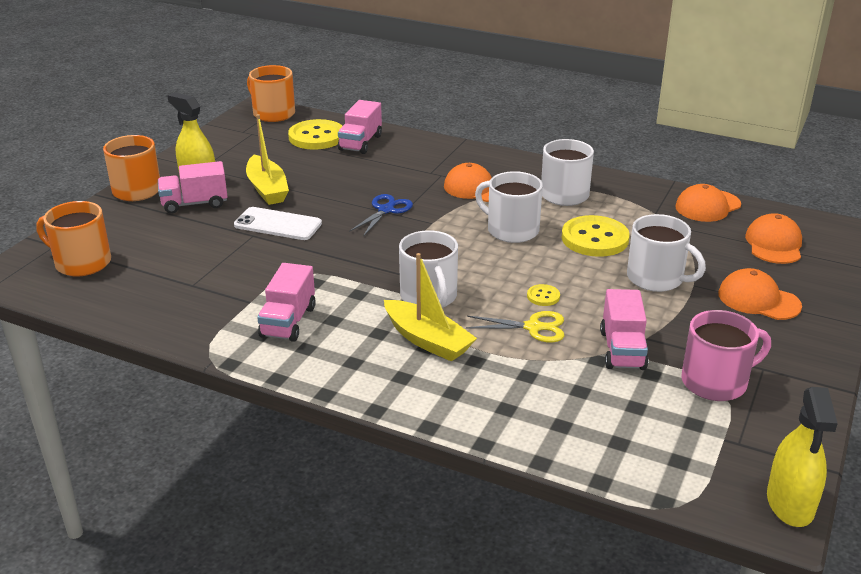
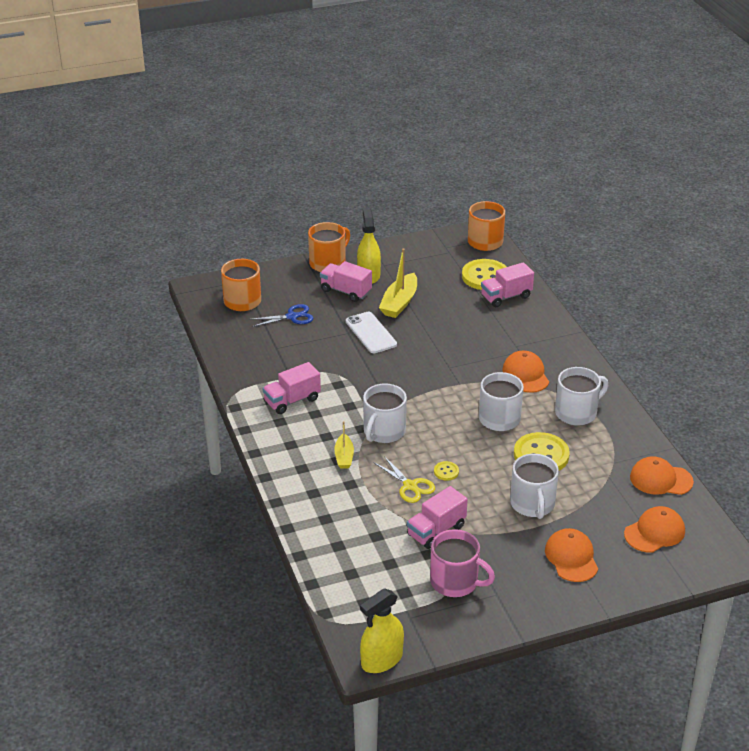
camera: 45 degrees right, 5 degrees up
blue scissors [349,194,413,237] -> blue scissors moved to [249,304,313,327]
yellow boat [384,253,477,362] -> yellow boat [334,421,354,469], size x0.60

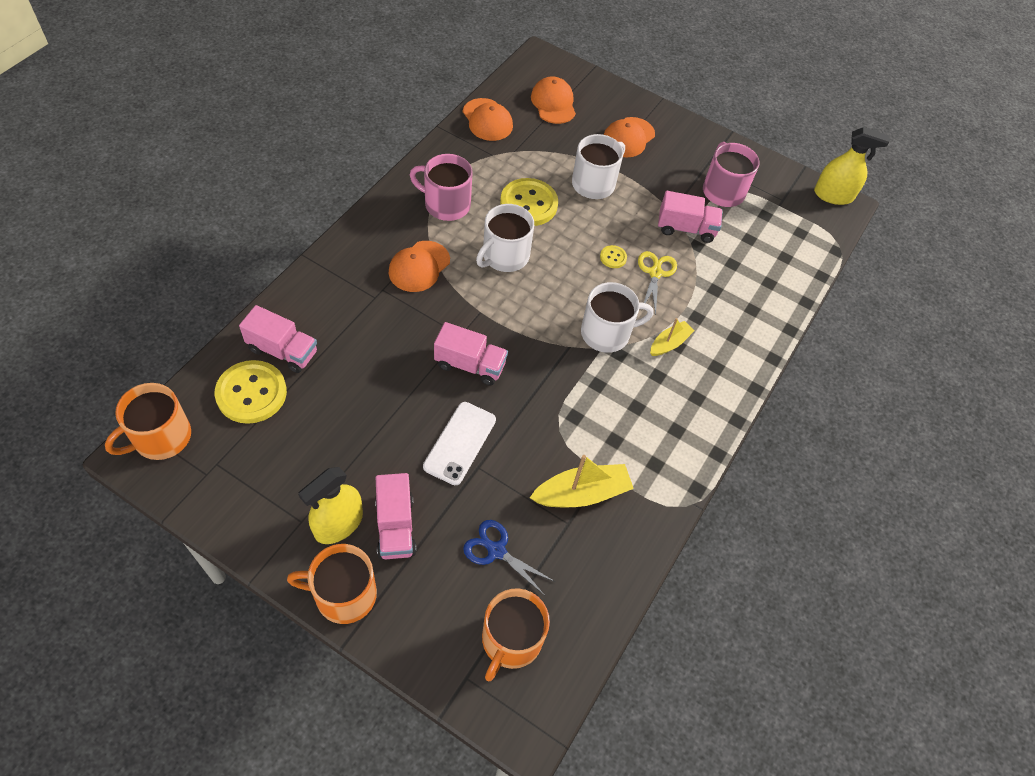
camera: 135 degrees left, 20 degrees up
pink truck [263,362,321,414] -> pink truck moved to [434,322,508,385]
yellow boat [379,248,417,318] -> yellow boat moved to [530,455,634,507]
white mug [555,367,608,426] -> pink mug [410,154,473,221]
orange cap [624,506,685,553] -> orange cap turned 60 degrees clockwise [531,77,576,124]

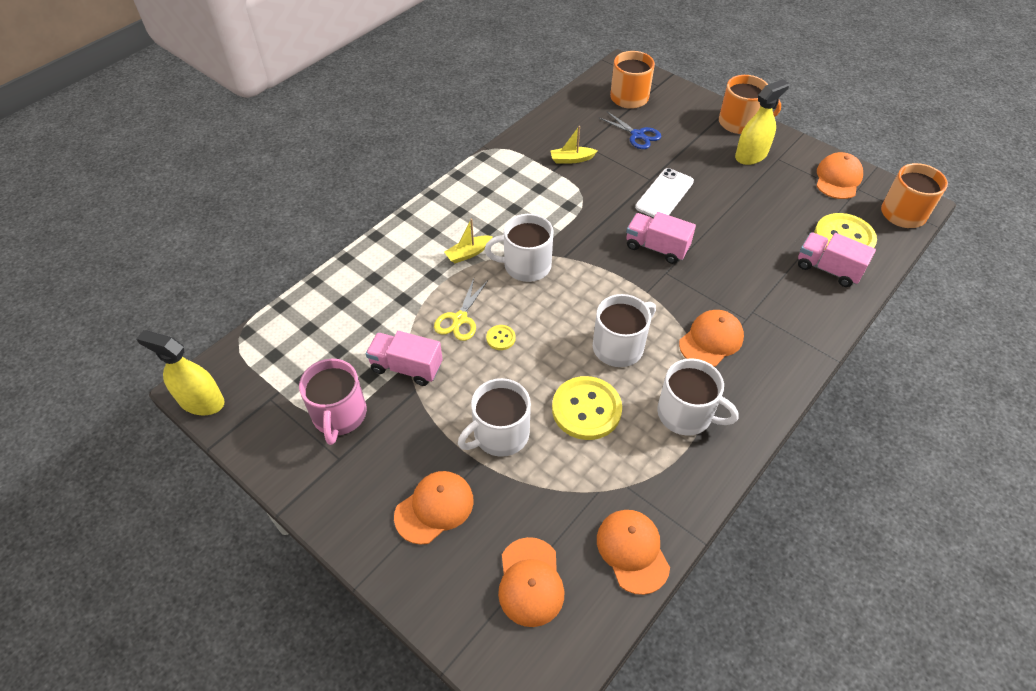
camera: 165 degrees left, 5 degrees down
pink truck [375,473,416,559] -> none
pink mug [410,154,473,221] -> white mug [657,358,739,436]
yellow boat [530,455,634,507] -> yellow boat [550,126,597,164], size x0.60
none -> orange cap [816,152,863,199]

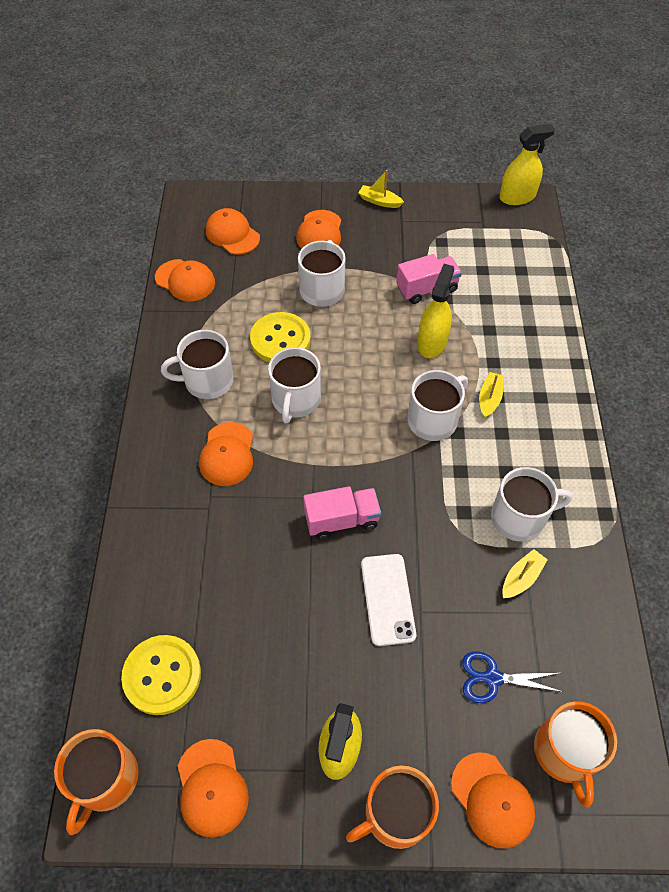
camera: 140 degrees right, 5 degrees up
pink mug [299,359,367,445] -> none
yellow scissors [434,278,488,341] -> yellow spray bottle [417,264,454,358]
yellow button [486,325,516,350] -> none
pink truck [798,232,876,287] -> none
none -> yellow boat [358,170,404,208]
none -> orange cap [451,752,535,849]
none -> white mug [491,467,572,542]

